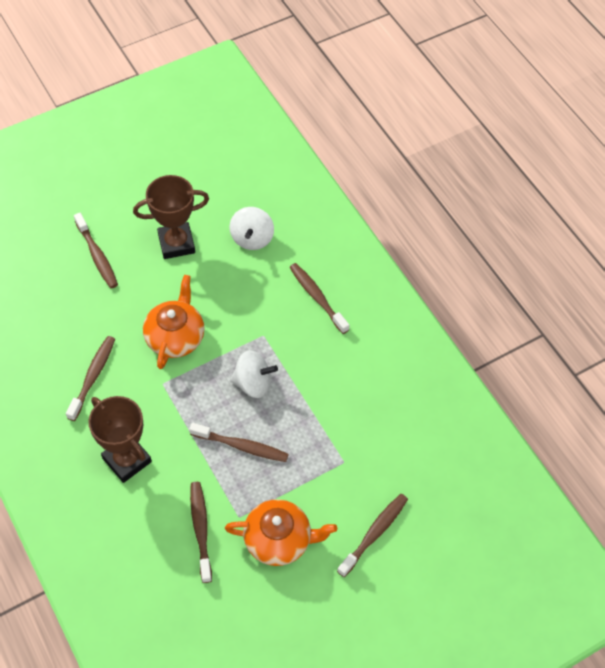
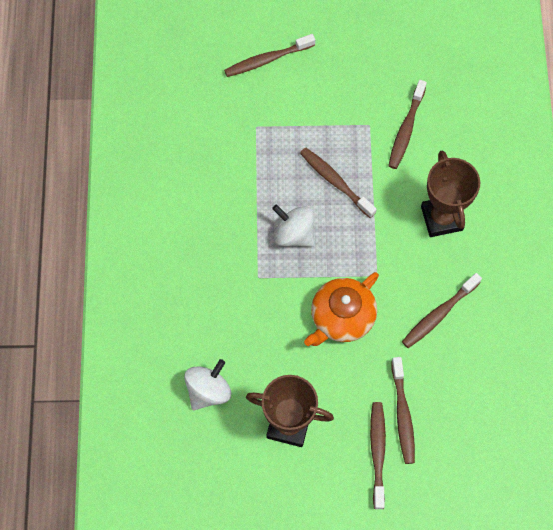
camera: 150 degrees left, 10 degrees up
orange teapot [225,499,337,566] -> none
brown toothbrush [289,263,349,334] -> brown toothbrush moved to [391,357,415,464]

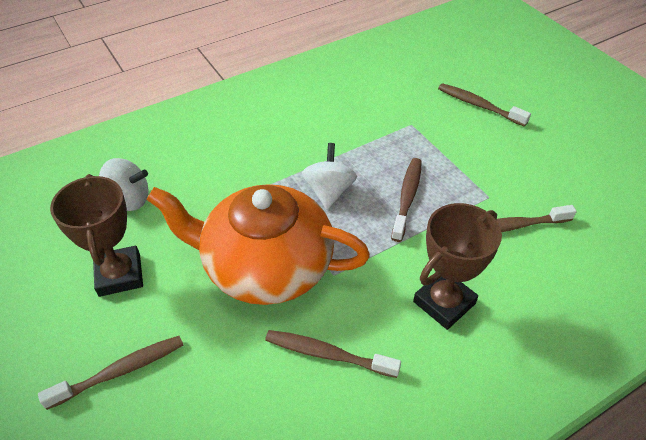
camera: 60 degrees right, 20 degrees down
orange teapot [304,272,379,346] -> orange teapot [147,184,370,305], size x1.66
brown toothbrush [391,357,415,464] -> none

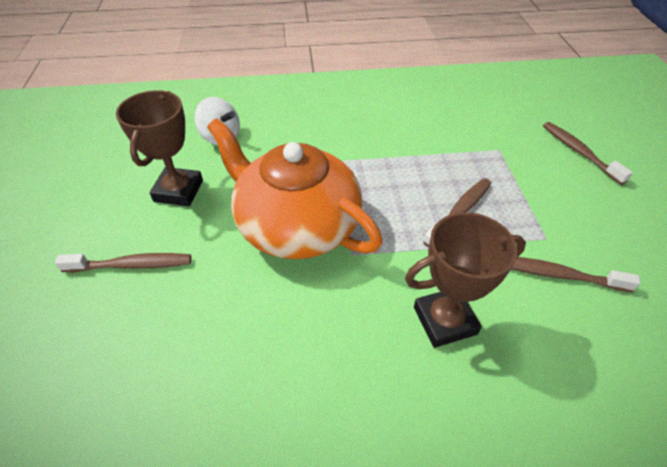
camera: 25 degrees right, 0 degrees up
brown toothbrush [265,330,401,378] -> none
white spinning top [302,143,357,210] -> none

